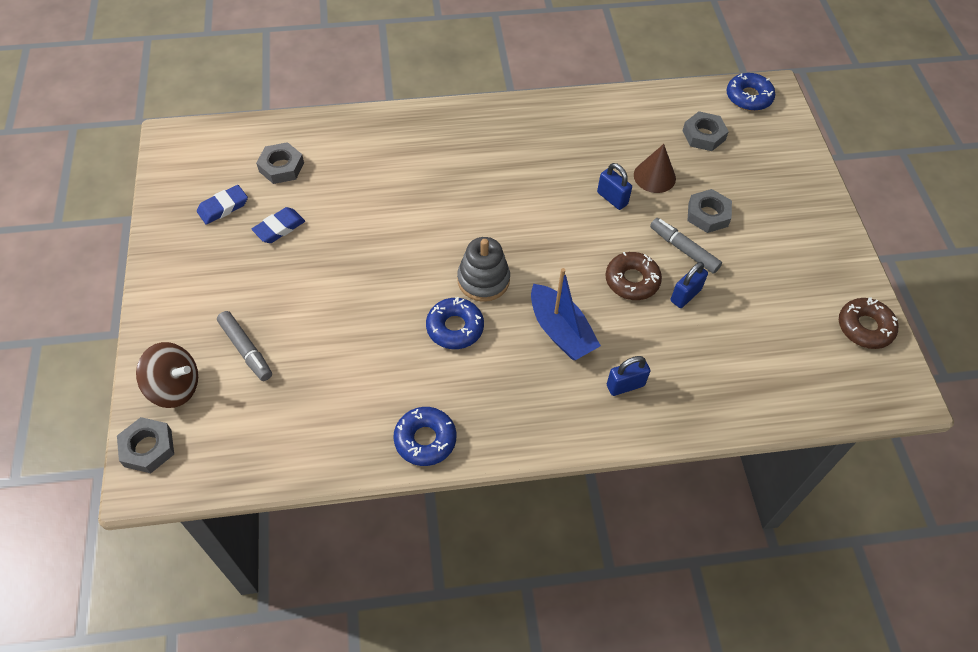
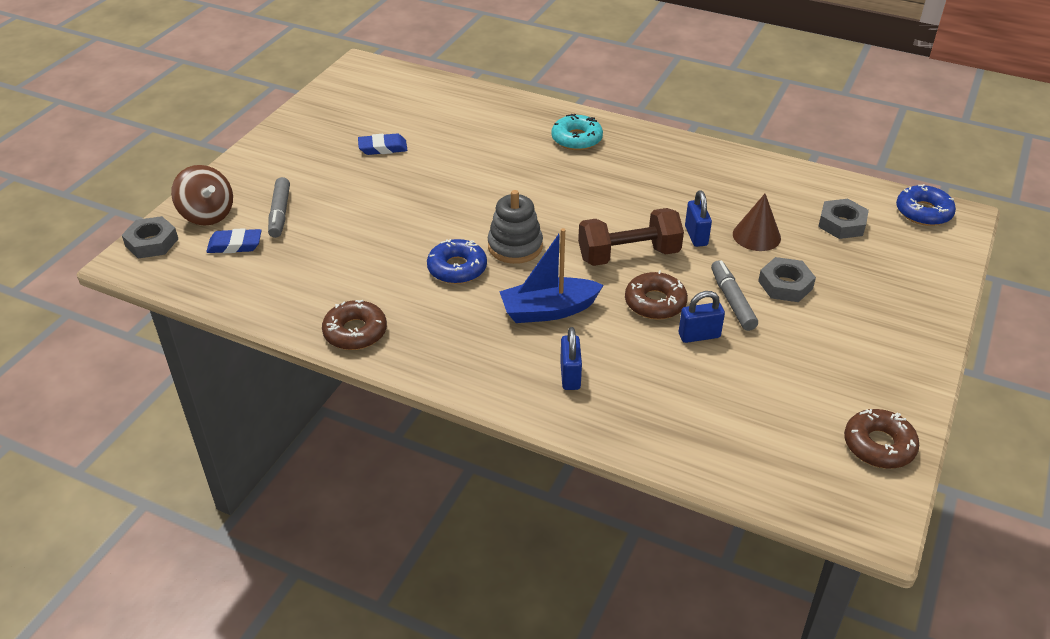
camera: 35 degrees right, 15 degrees down
blue eraser [197,185,248,225] -> blue eraser moved to [206,228,262,253]
grey nut [256,142,304,184] -> none
blue donut [393,407,456,466] -> brown donut [322,300,387,350]
blue boat [531,268,601,360] -> blue boat turned 75 degrees clockwise [499,228,604,323]
blue padlock [607,356,650,396] -> blue padlock turned 75 degrees clockwise [560,327,582,390]
none -> turquoise donut [551,114,603,150]
none -> brown dumbbell [578,208,684,266]

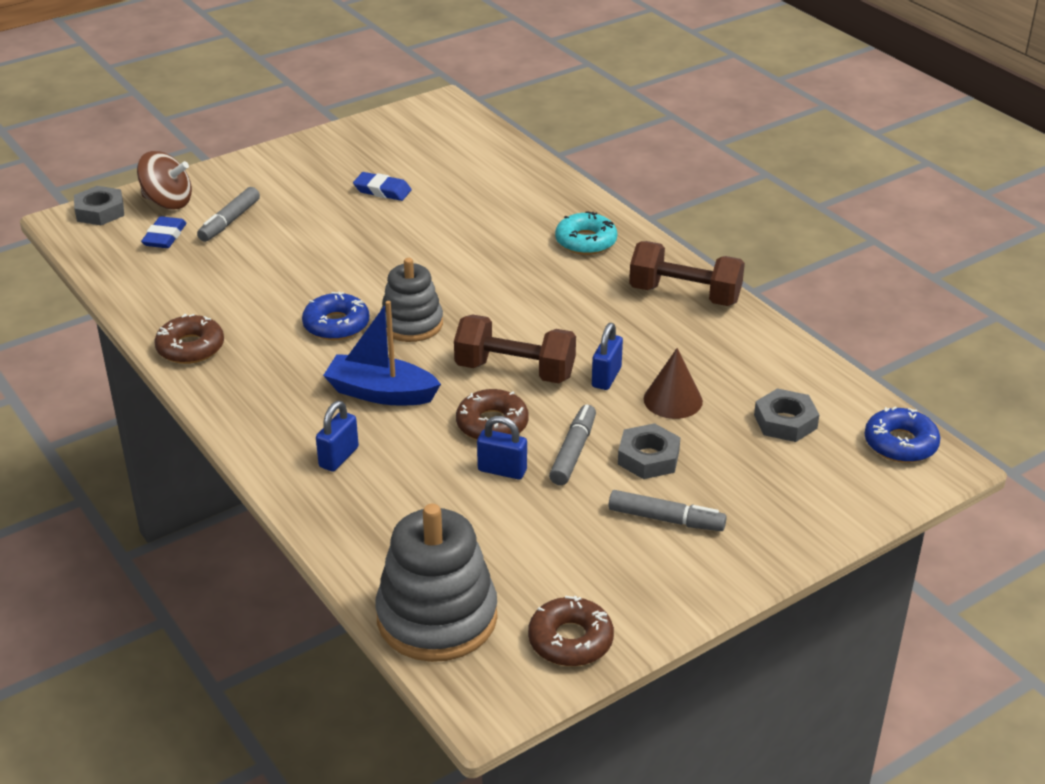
camera: 30 degrees right, 5 degrees down
brown spinning top [171,165,233,225] -> brown spinning top turned 60 degrees counterclockwise [137,151,192,210]
blue eraser [206,228,262,253] -> blue eraser turned 75 degrees clockwise [141,216,186,248]
none -> grey stacking toy [375,504,497,662]
none -> grey marker [609,490,727,531]
none -> brown dumbbell [629,241,745,306]

